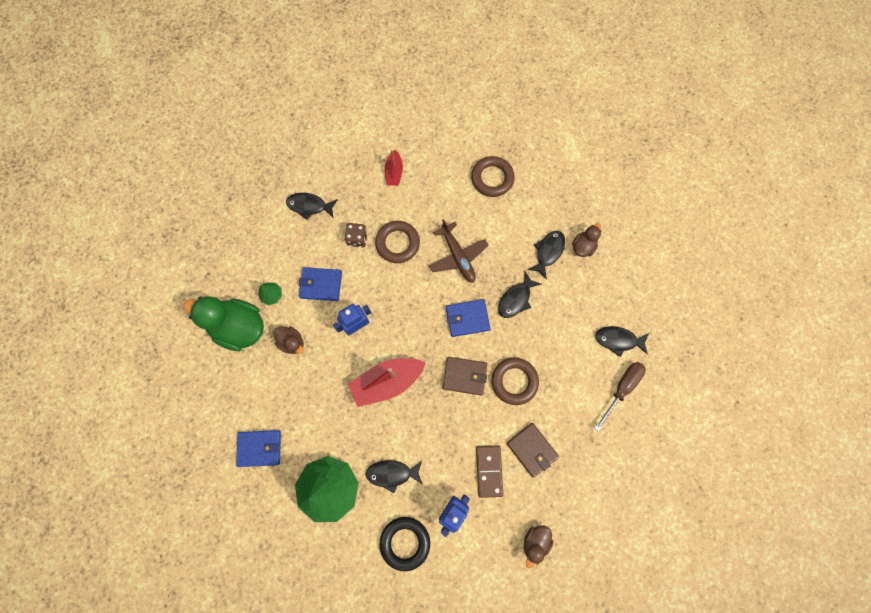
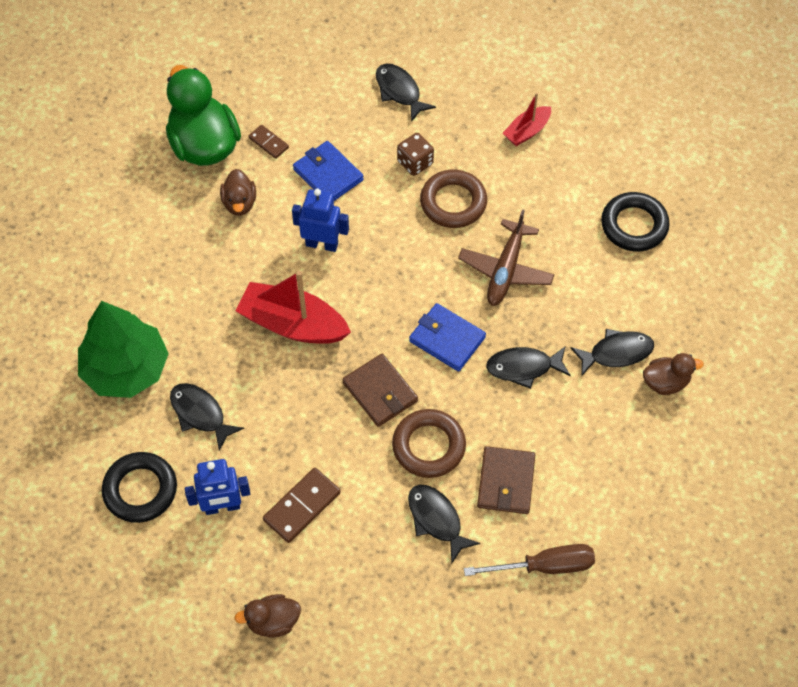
camera: 45 degrees right, 15 degrees down
blue wallet [236,430,281,467] -> none
green tree [258,283,282,305] -> brown domino [248,125,289,159]
brown ring [471,156,515,197] -> black ring [601,192,670,252]
brown wallet [507,423,559,478] -> brown wallet moved to [477,446,535,514]
black fish [595,326,649,357] -> black fish moved to [408,484,480,563]

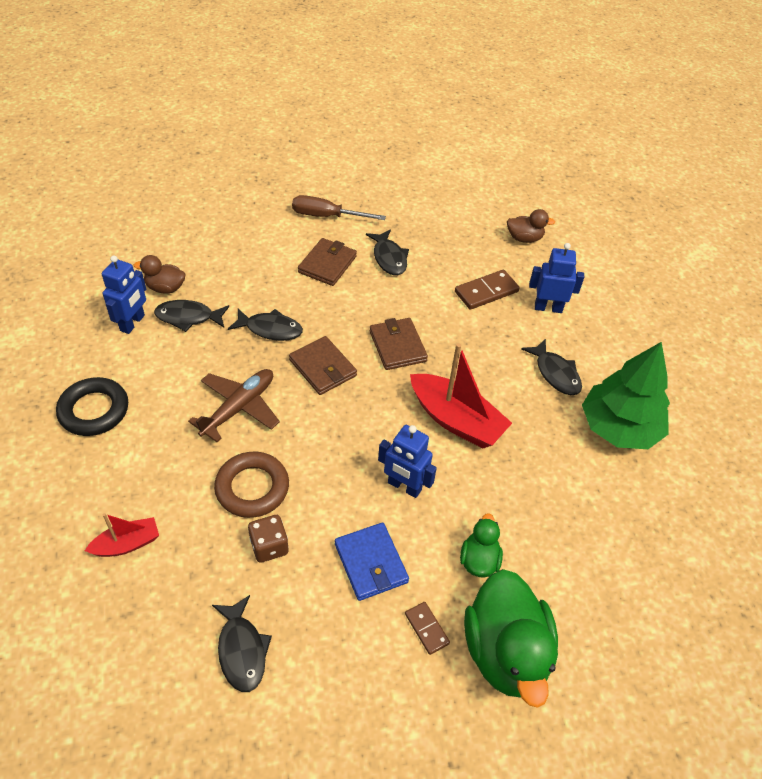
camera: 165 degrees left, 10 degrees down
black ring [102,452,177,523] -> none
brown duck [220,169,256,216] -> green duck [460,513,503,578]
brown ring [392,409,466,478] -> none
blue wallet [409,303,486,372] -> brown wallet [289,336,357,395]
none -> blue robot [102,255,146,334]

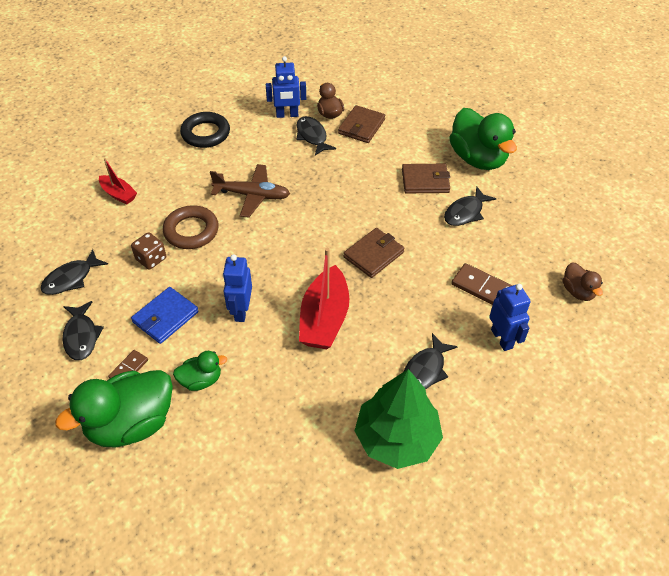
camera: 65 degrees right, 0 degrees up
black fish [228,309,303,341] -> black fish moved to [63,301,104,360]
brown wallet [289,336,357,395] -> brown wallet moved to [338,105,385,143]
brown screwdriver [292,195,386,220] -> green duck [449,108,517,170]

